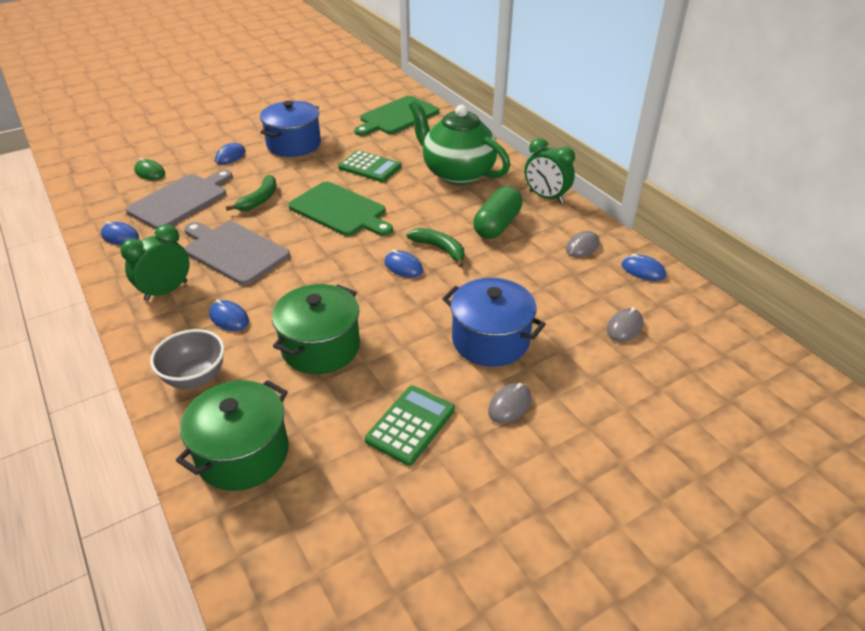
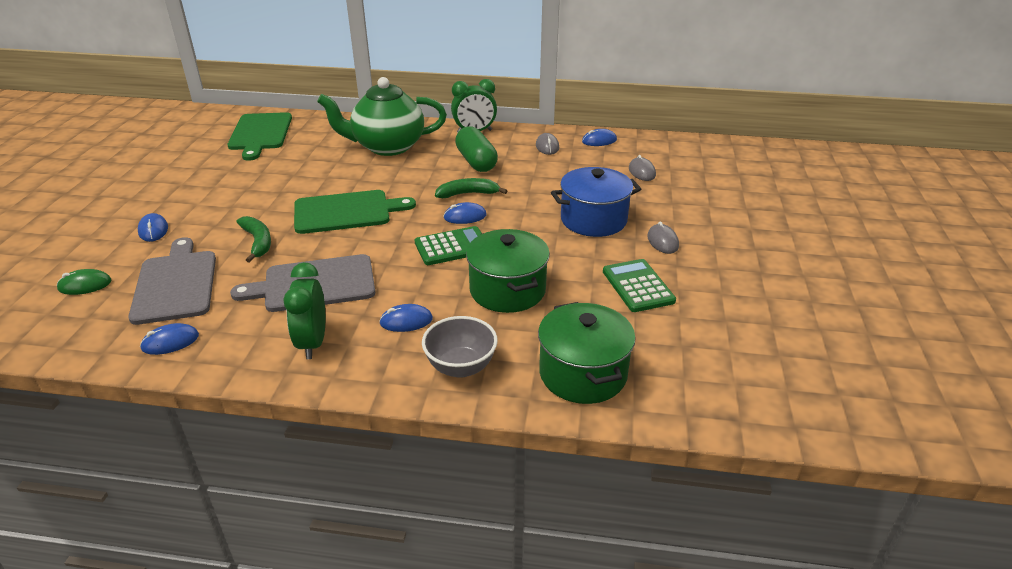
camera: 50 degrees left, 5 degrees down
blue pot [260,101,321,157] -> none
green calculator [338,150,401,182] -> green calculator moved to [415,226,482,265]

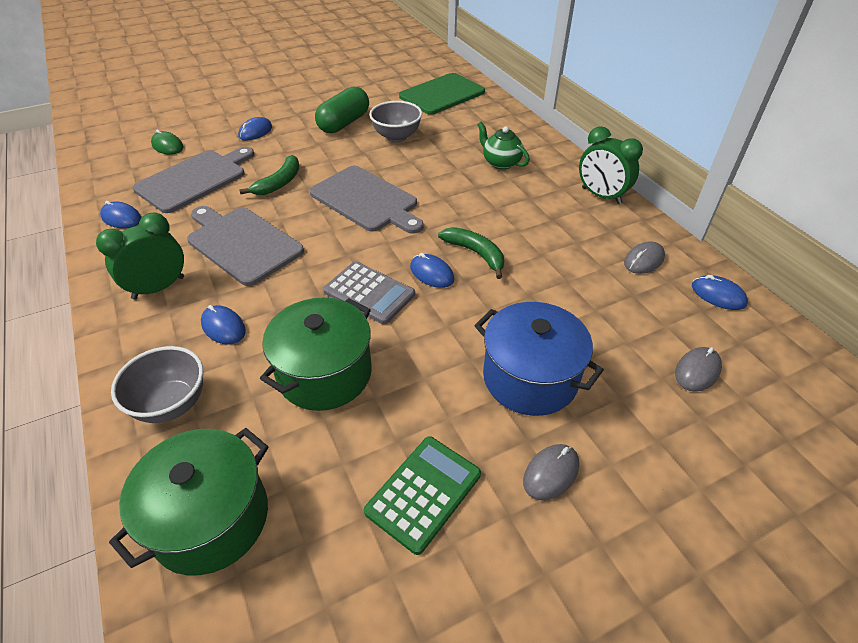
camera: 55 degrees right, 10 degrees up
green cutting board [294,190,416,234] -> grey cutting board [309,166,424,234]
green teapot [317,77,447,156] -> green teapot [477,122,530,169], size x0.48
green calculator [415,226,482,265] -> grey calculator [323,261,415,324]
green capsule [455,126,498,172] -> green capsule moved to [315,87,369,133]
none -> grey bowl [369,101,422,142]

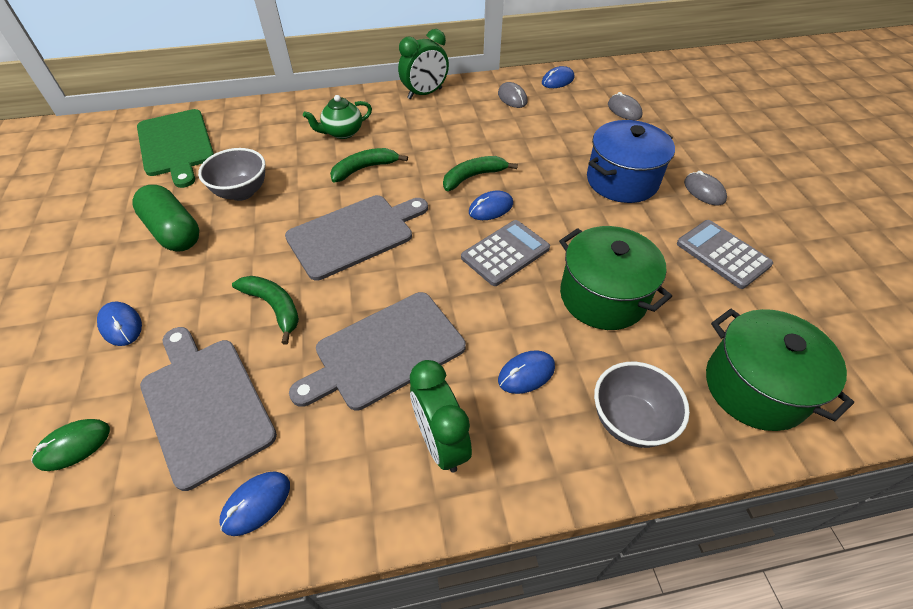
camera: 75 degrees left, 5 degrees up
green calculator [364,436,481,555] -> grey calculator [677,220,773,289]
none -> green banana [330,148,408,183]

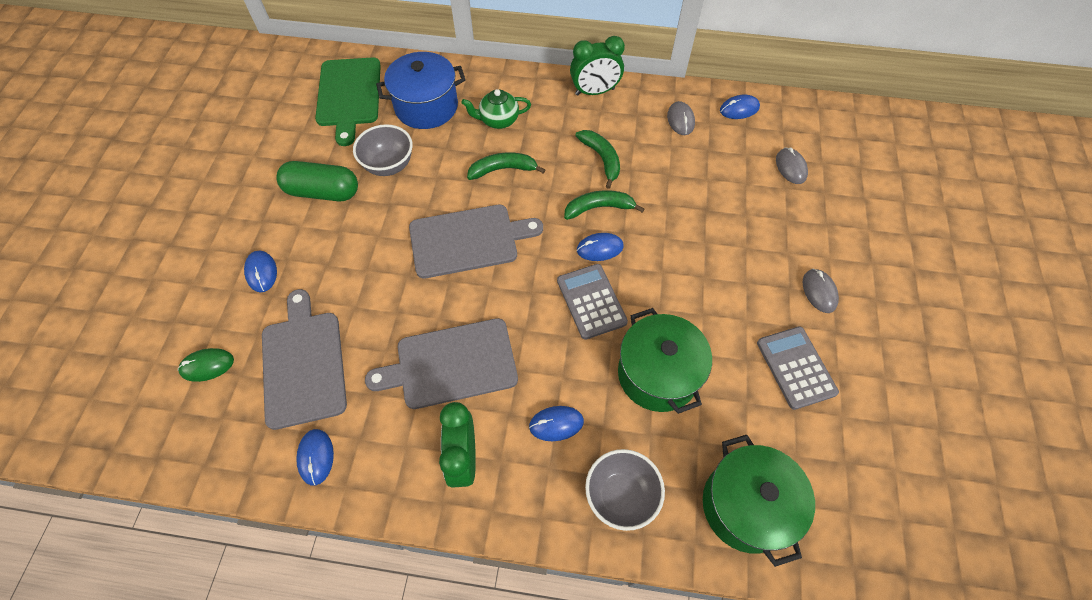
camera: 20 degrees right, 10 degrees up
green capsule [132,185,199,252] -> green capsule turned 60 degrees counterclockwise [276,161,358,201]
blue mouse [219,471,290,536] -> blue mouse turned 75 degrees counterclockwise [296,429,334,486]
green banana [232,276,299,345] -> green banana moved to [575,130,620,189]
grey calculator [461,220,550,286] -> grey calculator turned 90 degrees counterclockwise [557,264,628,340]
blue pot [587,120,675,203] -> blue pot moved to [376,52,466,129]

